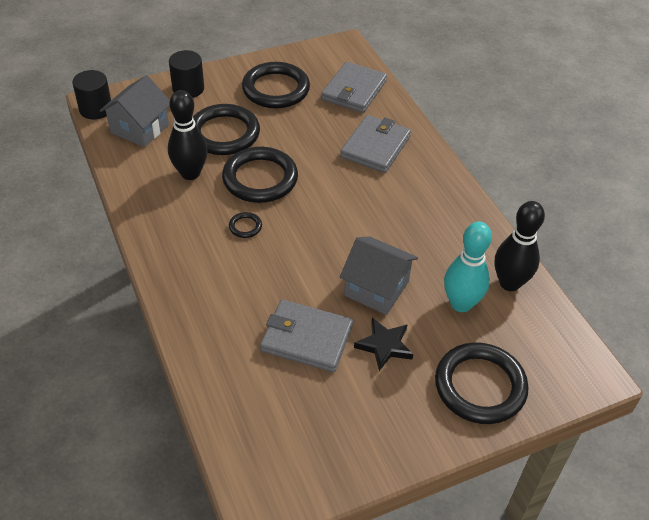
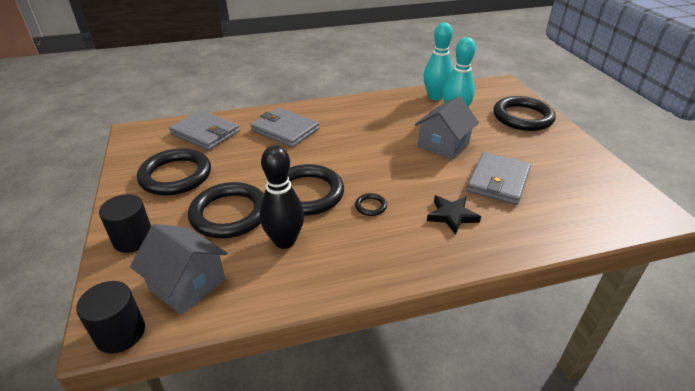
camera: 80 degrees left, 10 degrees down
black star [354,318,413,371] -> black star moved to [427,196,481,235]
black bowling pin [495,201,545,291] -> turquoise bowling pin [423,22,453,100]

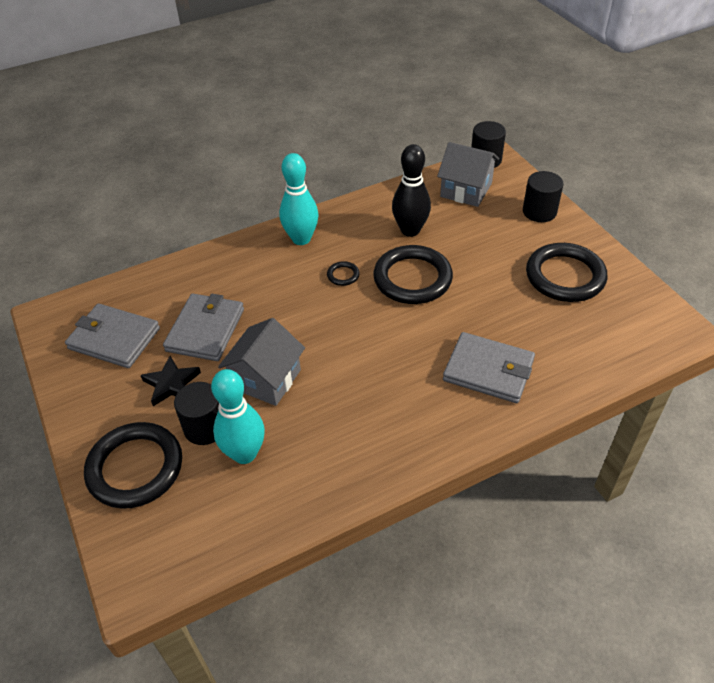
camera: 170 degrees right, 10 degrees up
grey wallet [169,110,240,151] -> grey wallet moved to [65,303,160,368]
black ring [188,182,264,238] -> none
turquoise bowling pin [423,22,453,100] -> turquoise bowling pin moved to [279,153,319,245]
black star [427,196,481,235] -> black star moved to [141,356,201,406]
none -> black cylinder [174,382,219,445]

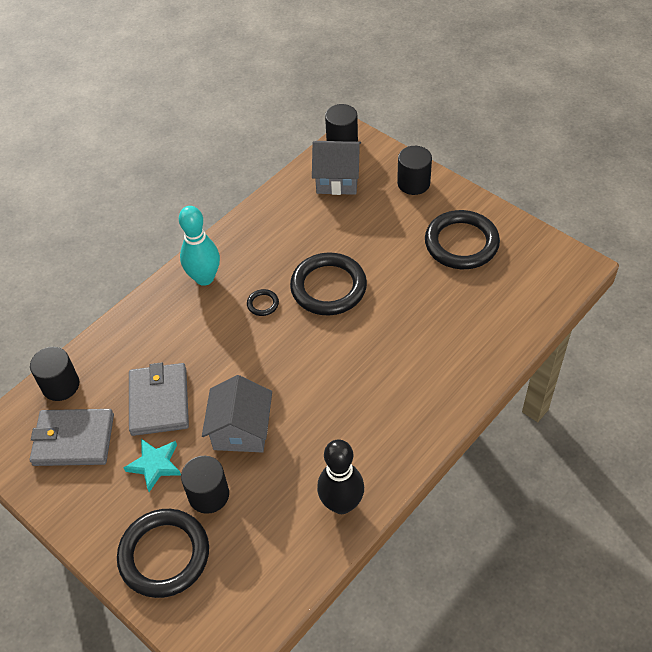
camera: 20 degrees left, 5 degrees up
black star [141,356,201,406] -> turquoise star [123,439,181,492]
turquoise bowling pin [211,369,265,464] -> none
black bowling pin [392,144,431,237] -> black bowling pin moved to [317,439,364,514]
grey wallet [443,332,535,403] -> none
none -> black cylinder [30,347,79,401]

